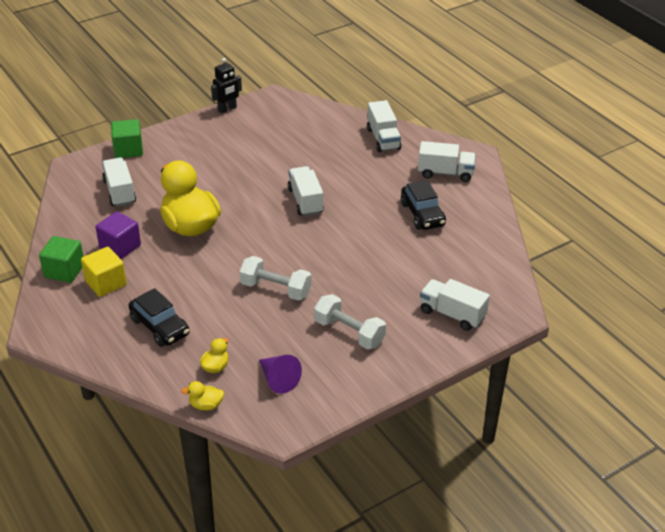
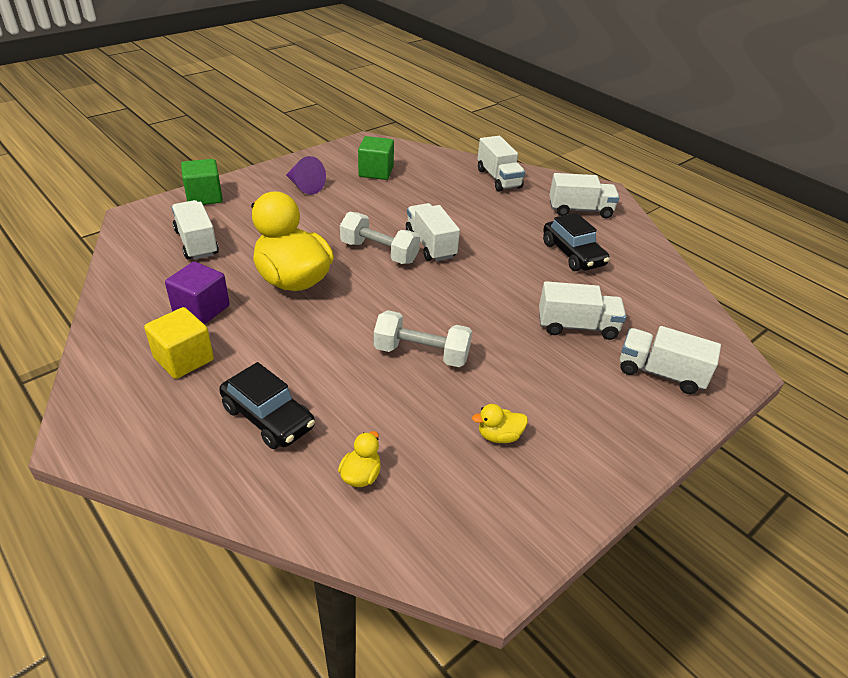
camera: 10 degrees left, 0 degrees up
green cube [39,236,84,283] -> green cube moved to [358,136,394,180]
yellow duck [181,381,224,410] -> yellow duck moved to [472,404,528,443]
black robot [211,58,242,114] -> none
purple cone [259,355,302,394] -> purple cone moved to [286,156,326,195]
white dumbbell [314,294,386,349] -> white dumbbell moved to [340,212,420,264]
none -> white truck [539,281,626,340]

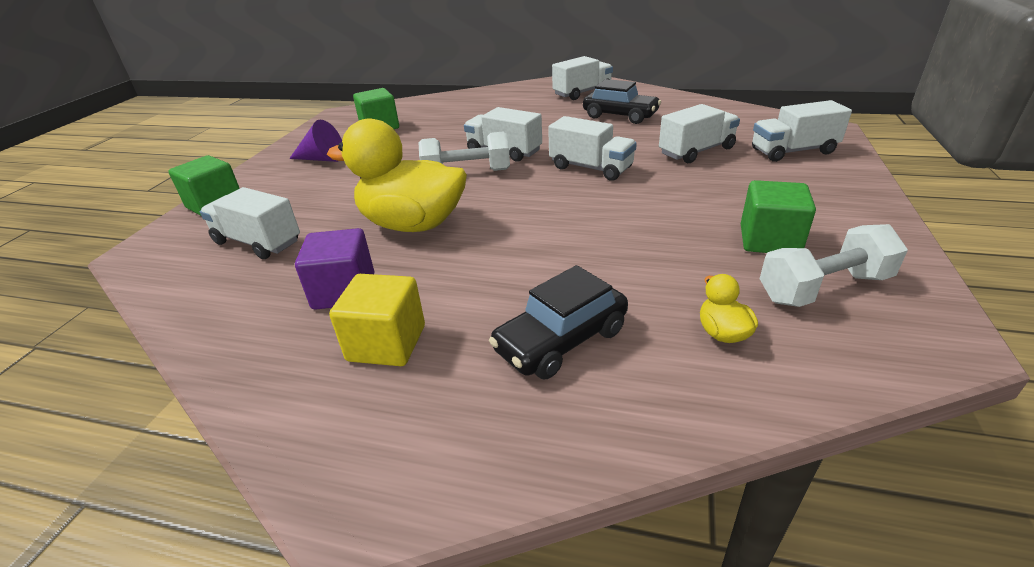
camera: 30 degrees left, 5 degrees down
black car [219,362,315,449] -> black car turned 135 degrees clockwise [489,265,628,379]
white dumbbell [374,310,472,367] -> white dumbbell moved to [760,224,908,307]
yellow duck [472,404,528,443] -> green cube [741,180,816,253]
white truck [477,136,525,192] -> white truck moved to [548,116,637,181]

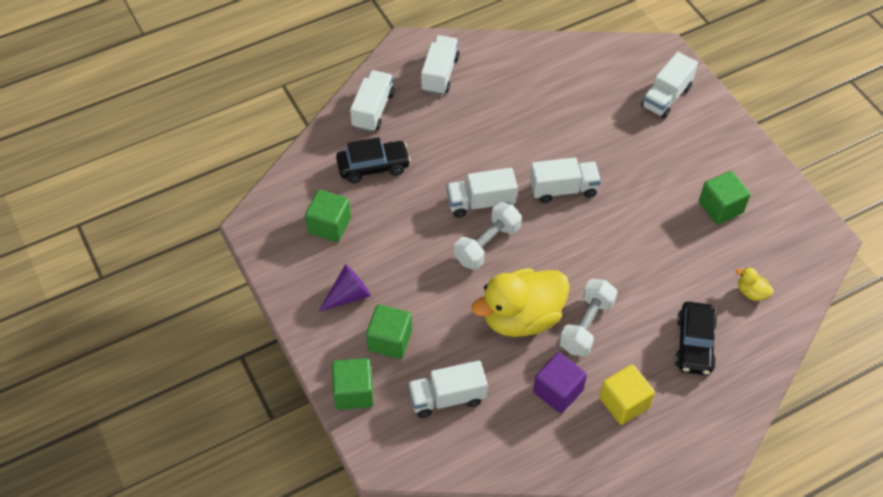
camera: 45 degrees left, 20 degrees up
black car [583,79,661,124] -> black car moved to [336,137,411,183]
white truck [659,104,740,163] -> white truck moved to [350,70,395,132]
white dumbbell [760,224,908,307] -> white dumbbell moved to [559,279,618,356]
none -> green cube [366,304,412,359]

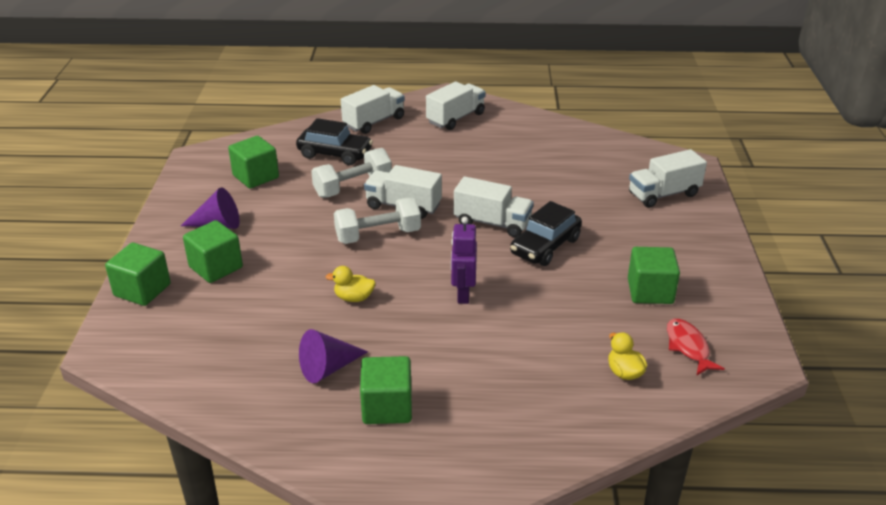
camera: 30 degrees right, 20 degrees down
white truck [408,360,488,418] -> none
yellow duck [471,268,570,337] -> yellow duck [325,266,376,302], size x0.40
purple cube [533,352,587,413] -> purple cone [299,329,368,383]
white dumbbell [559,279,618,356] -> white dumbbell moved to [311,148,392,198]
yellow cube [599,364,655,425] -> green cube [360,356,412,424]
black car [675,301,717,375] -> black car moved to [510,201,582,266]
none -> purple robot [451,217,477,304]
none -> red fish [667,319,725,375]

